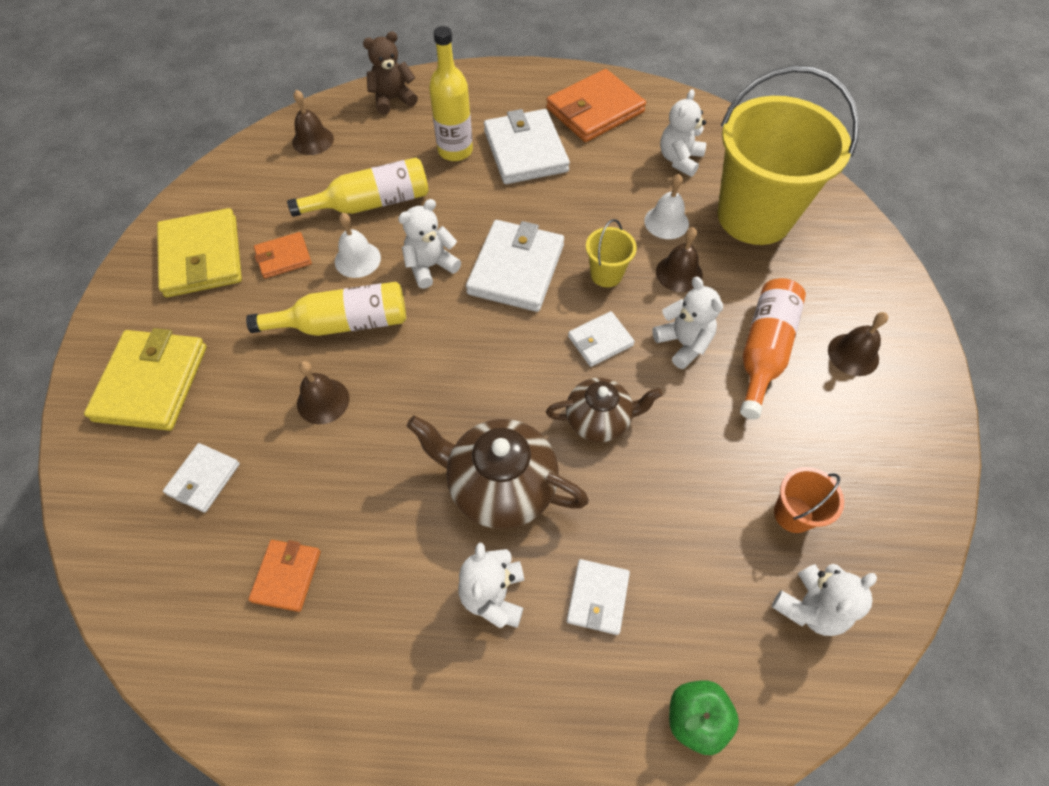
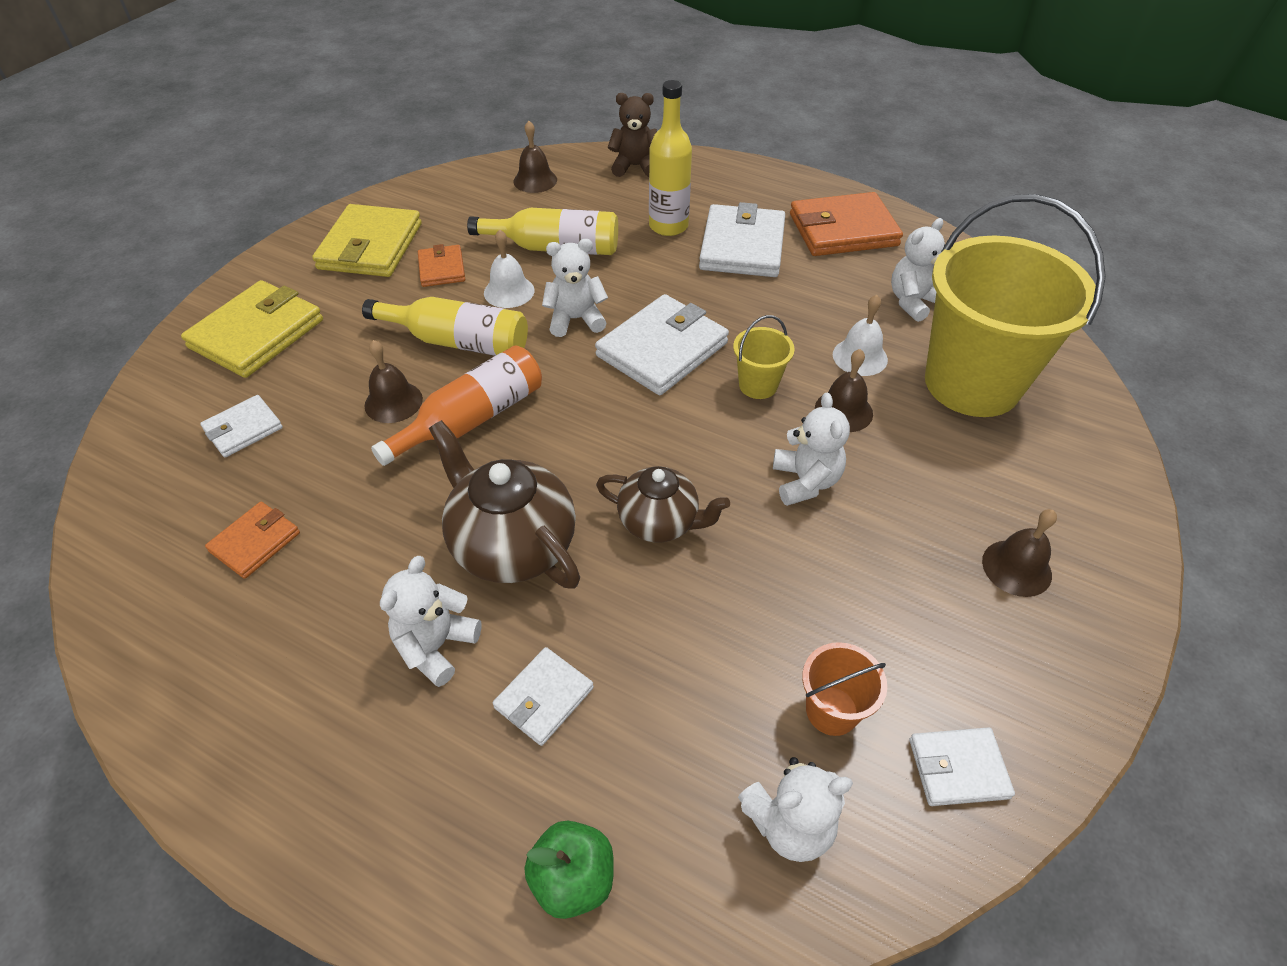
camera: 25 degrees right, 10 degrees down
orange wallet [254,232,312,279] -> orange wallet turned 75 degrees clockwise [418,244,465,287]
white wallet [568,311,635,367] -> white wallet moved to [909,727,1015,806]
orange bottle [740,278,806,419] -> orange bottle moved to [371,345,542,466]

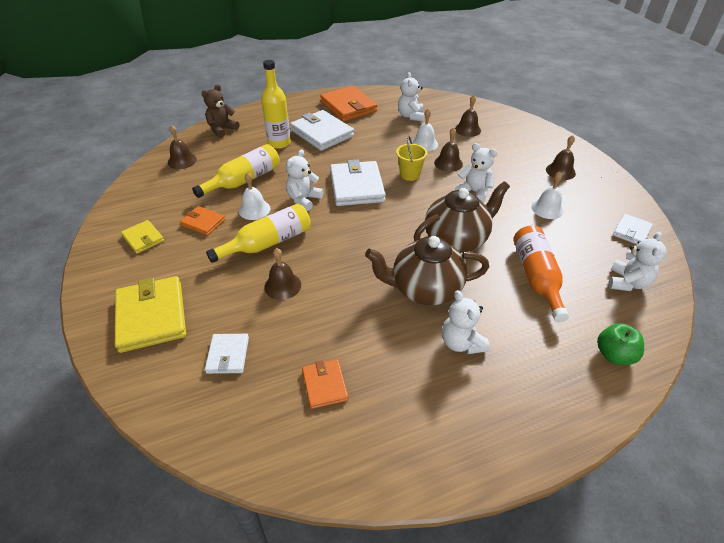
camera: 50 degrees left, 5 degrees down
yellow wallet [312,204,422,277] -> yellow wallet [121,220,164,254], size x0.54
orange bottle [371,345,542,466] -> orange bottle moved to [513,225,569,322]
white wallet [493,647,594,746] -> none
brown teapot [596,466,730,542] -> brown teapot [414,181,510,253], size x1.55
orange wallet [790,192,903,256] -> orange wallet turned 60 degrees counterclockwise [320,86,377,122]
orange bucket [802,642,887,736] -> none
yellow bucket [925,194,1106,417] -> brown bell [455,95,481,137]
none -> white bell [531,172,564,219]

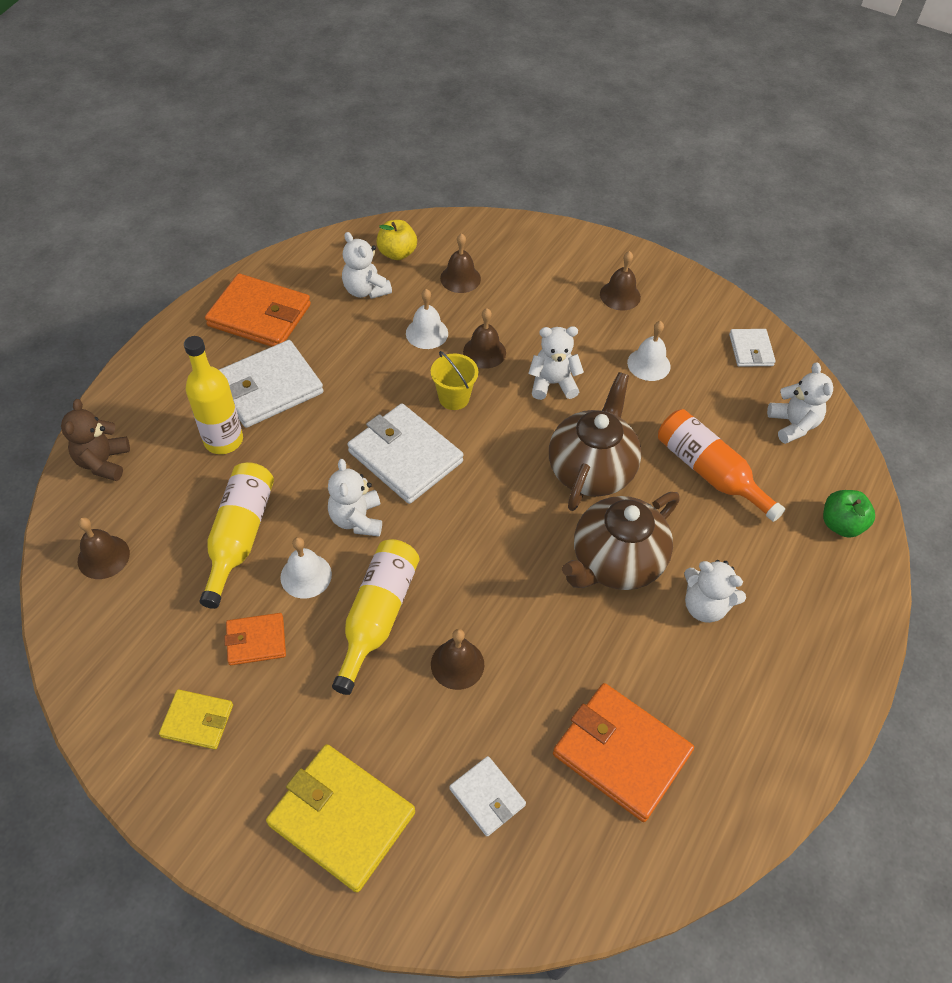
camera: 40 degrees left, 10 degrees up
white wallet [290,110,354,151] -> white wallet turned 45 degrees counterclockwise [219,340,324,428]
orange wallet [302,359,348,409] -> orange wallet [553,683,694,822], size x1.85
none -> yellow apple [376,220,417,260]

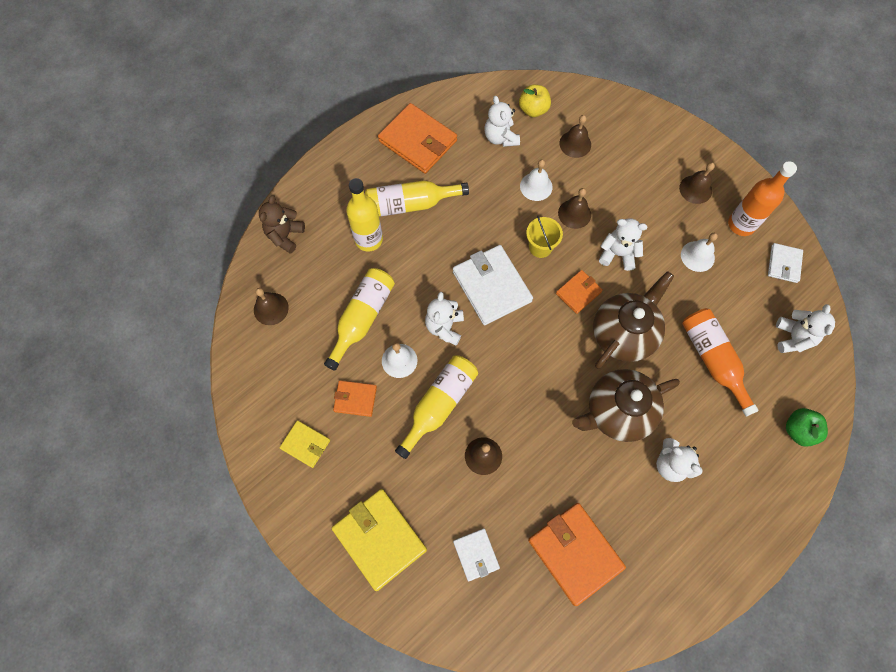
camera: 20 degrees right, 15 degrees up
white wallet [219,340,324,428] -> yellow bottle [365,180,469,216]
none -> orange wallet [556,270,603,314]
none -> orange bottle [728,161,797,236]

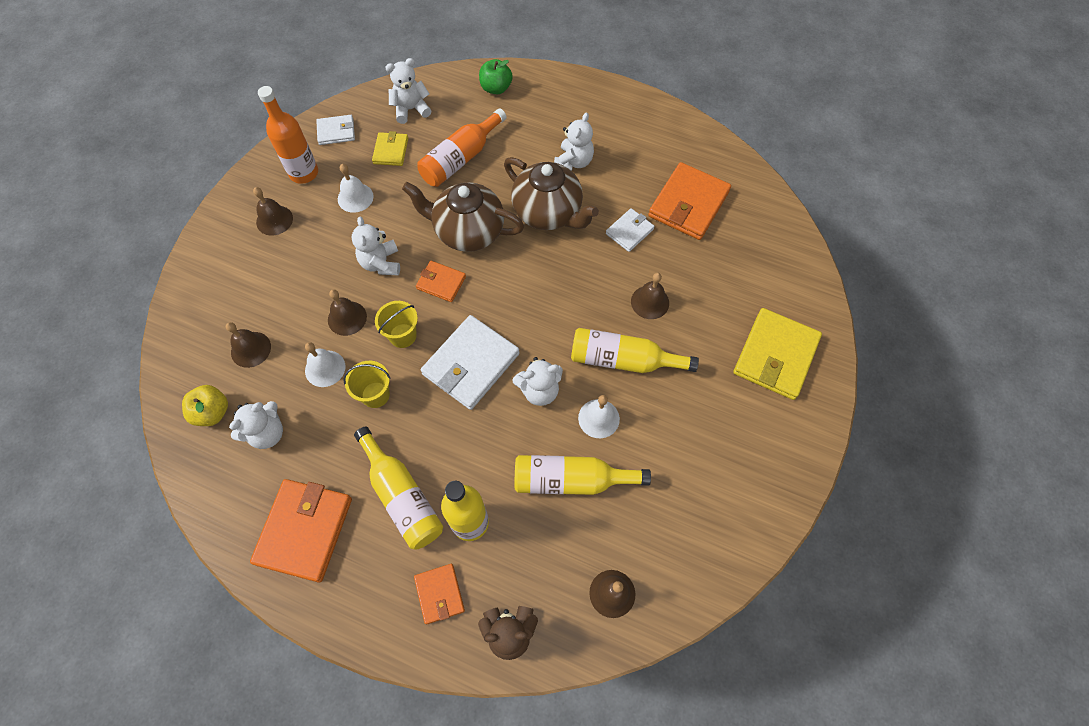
camera: 115 degrees left, 5 degrees down
yellow wallet [280,420,330,468] -> yellow wallet moved to [372,131,408,166]
orange wallet [333,380,377,417] -> orange wallet moved to [414,564,465,624]
white wallet [453,528,500,581] -> white wallet moved to [606,208,655,252]
none -> yellow bucket [343,361,391,408]

